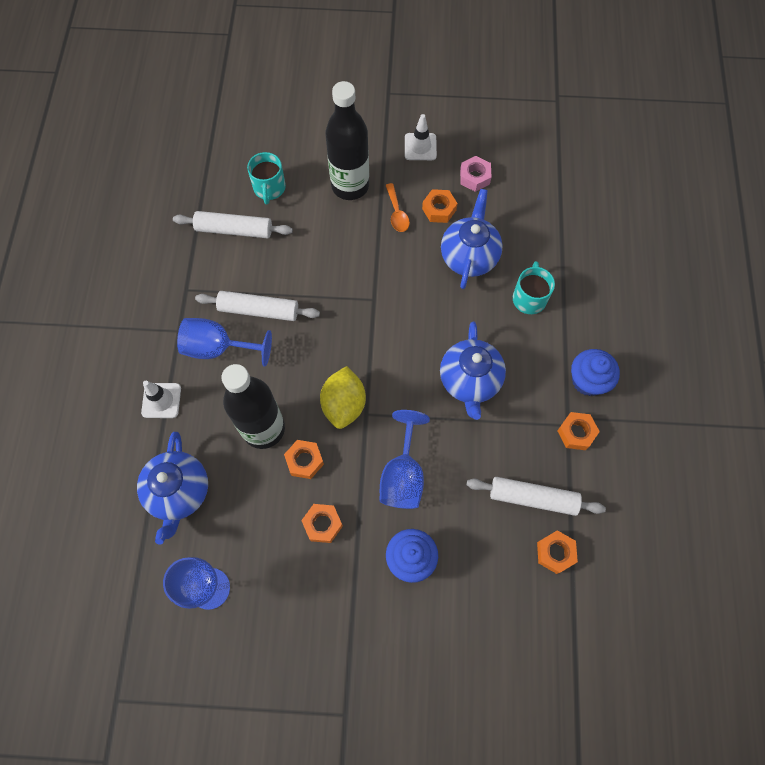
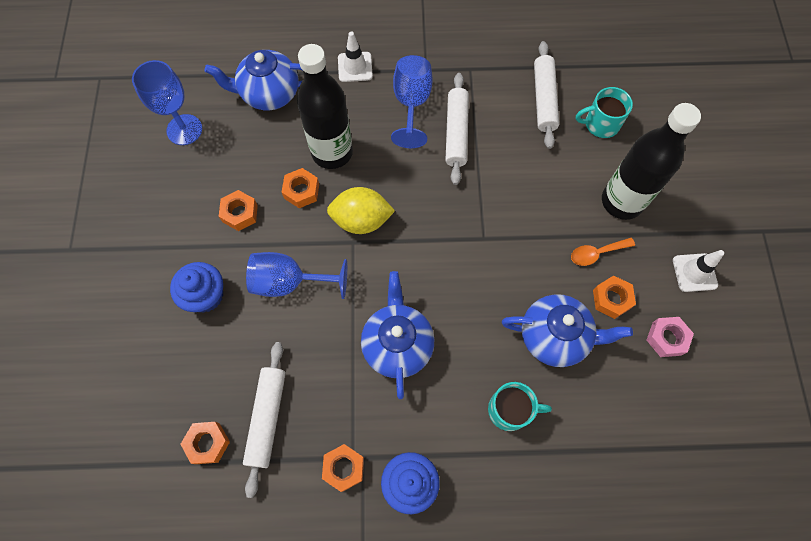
camera: 85 degrees right, 0 degrees up
blue teapot [440,321,506,420] -> blue teapot turned 90 degrees clockwise [361,271,434,399]

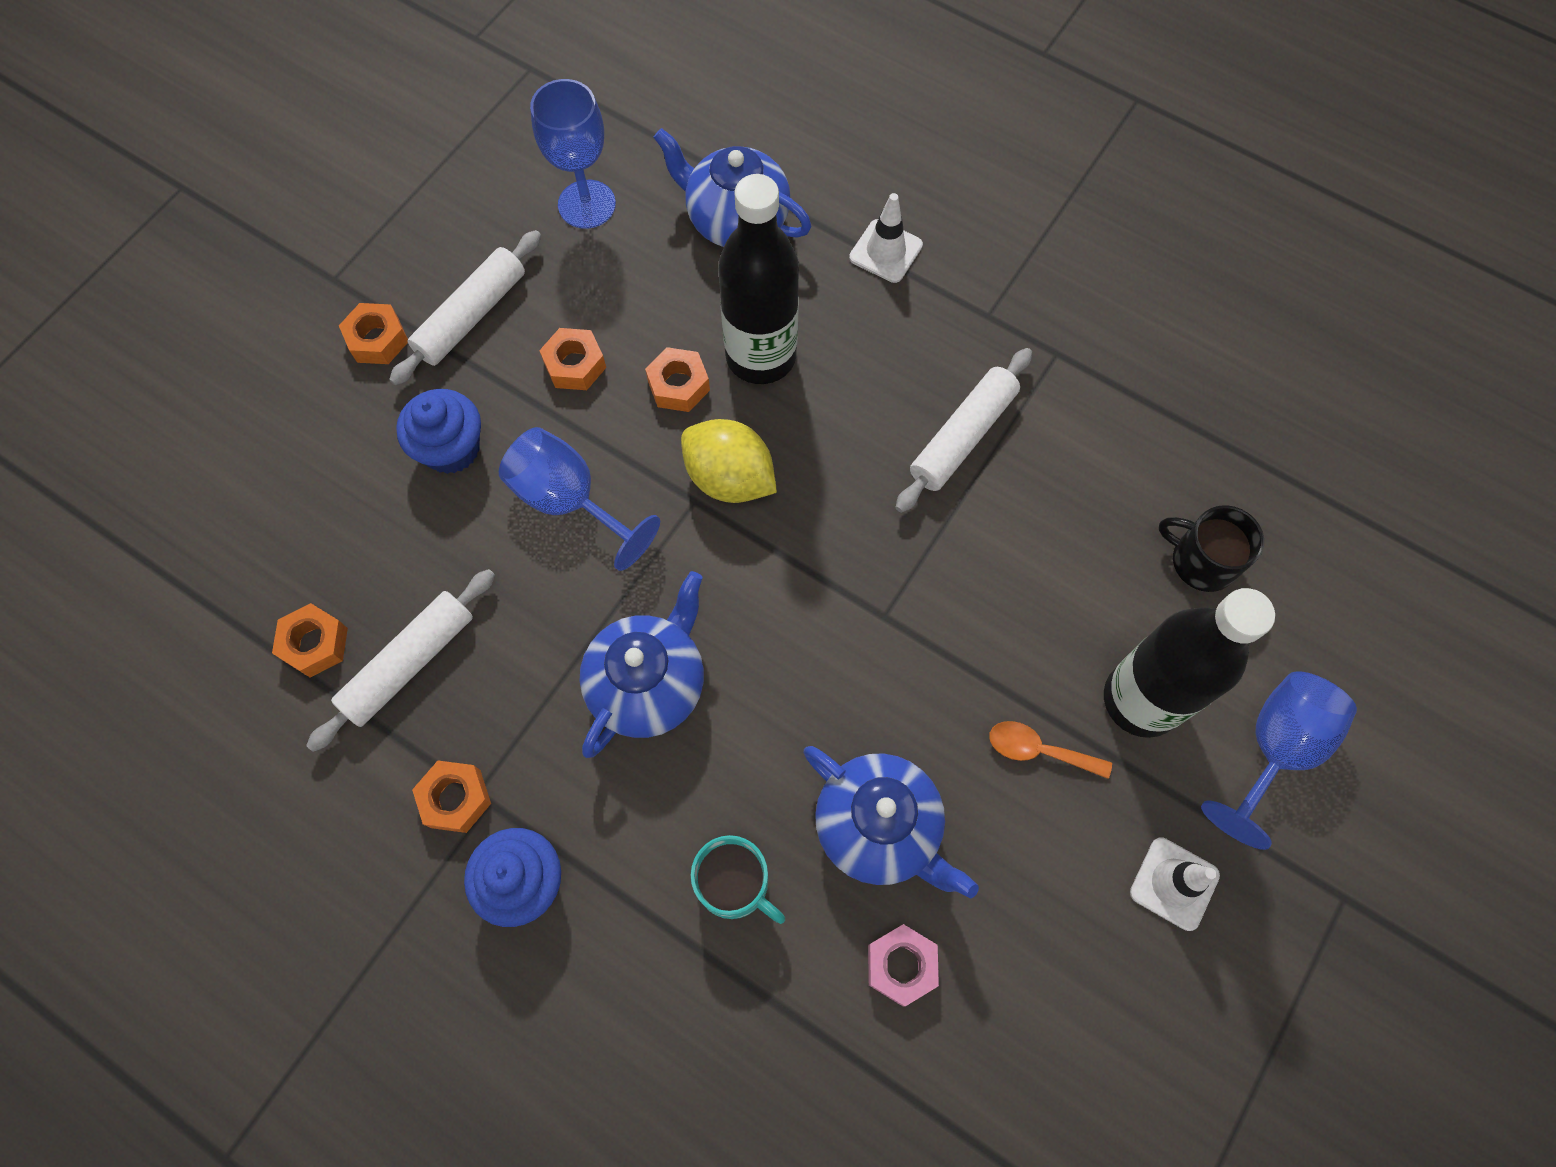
camera: 35 degrees right, 0 degrees up
blue goblet [391,55,432,148] -> blue goblet moved to [1201,671,1357,850]
white rolling pin [534,41,559,149] -> white rolling pin moved to [389,230,541,385]
turquoise mug [576,87,633,138] -> black mug [1158,505,1264,592]
orange nut [593,275,636,319] -> orange nut moved to [339,303,408,364]
pink nut [647,317,694,357] -> pink nut moved to [868,924,939,1006]

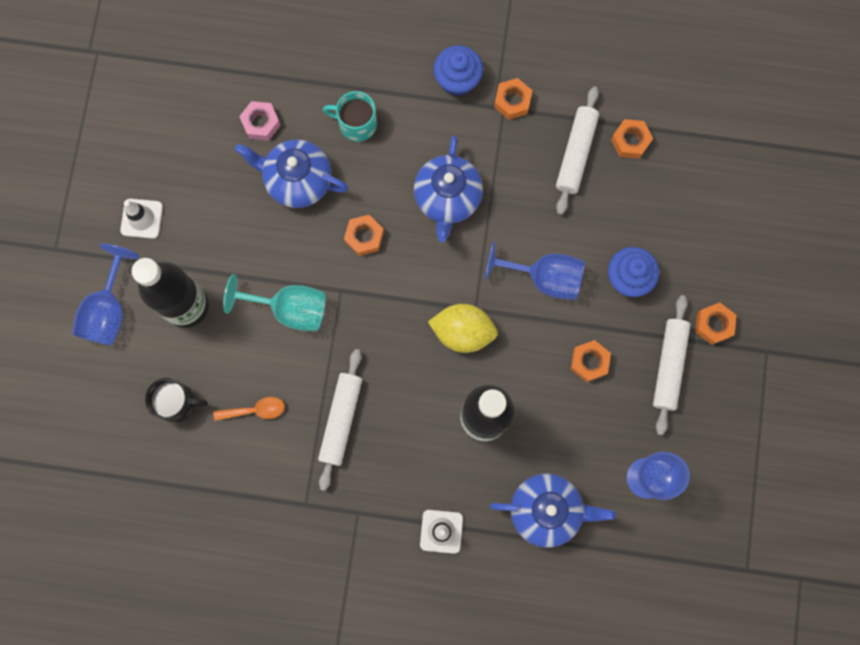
camera: 155 degrees right, 10 degrees up
orange nut [645,347,710,412] -> orange nut moved to [344,215,384,256]
orange spoon [989,721,1112,779] -> orange spoon moved to [213,397,285,421]
none -> turquoise goblet [223,274,326,331]

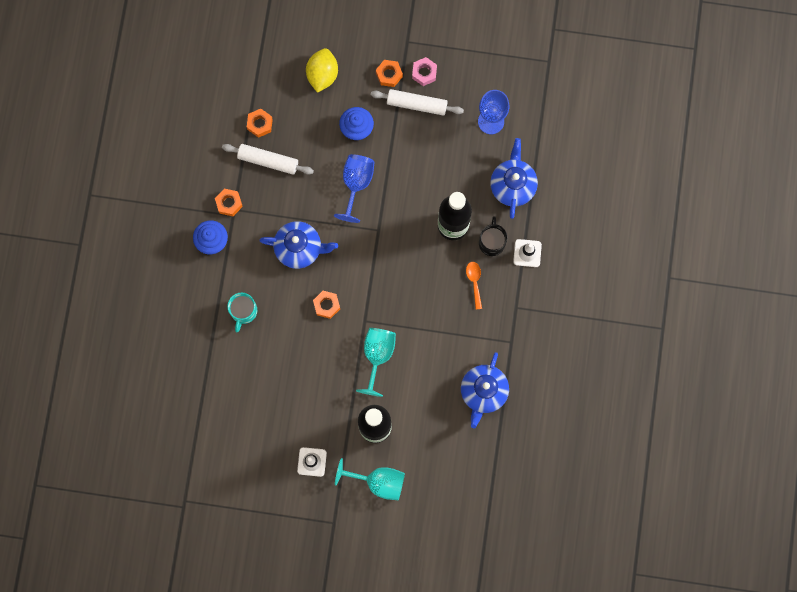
camera: 90 degrees left, 0 degrees up
blue goblet [72,244,140,345] -> turquoise goblet [335,458,405,500]
black mug [145,378,208,422] -> black mug moved to [479,216,507,256]
orange spoon [213,397,285,421] -> orange spoon moved to [466,262,482,310]
blue teapot [235,140,348,208] -> blue teapot moved to [461,352,509,428]
pink nut [239,101,281,141] -> pink nut moved to [412,57,437,86]
white rolling pin [318,349,362,491] -> none
yellow lemon [428,304,498,353] -> yellow lemon moved to [306,48,338,93]
orange nut [571,340,611,382] -> none

